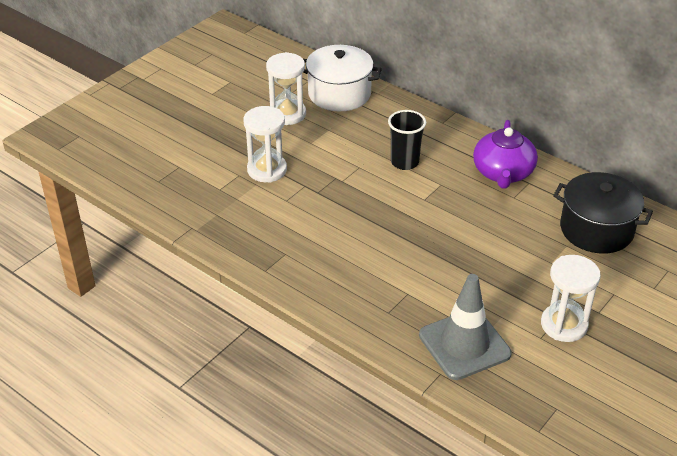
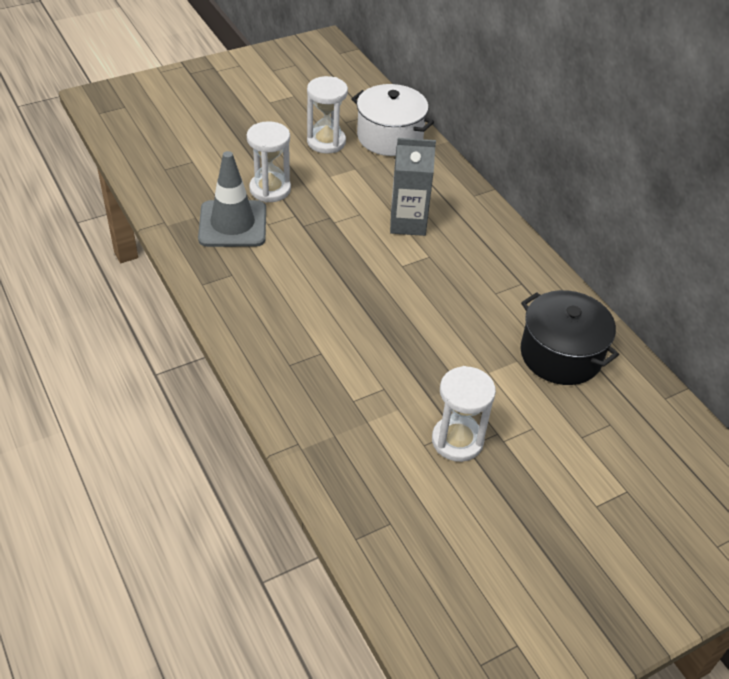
camera: 20 degrees right, 5 degrees up
black cup [388,110,426,170] -> grey carton [390,138,436,236]
grey traffic cone [419,274,512,380] -> grey traffic cone moved to [198,151,266,247]
purple teapot [473,120,538,189] -> none

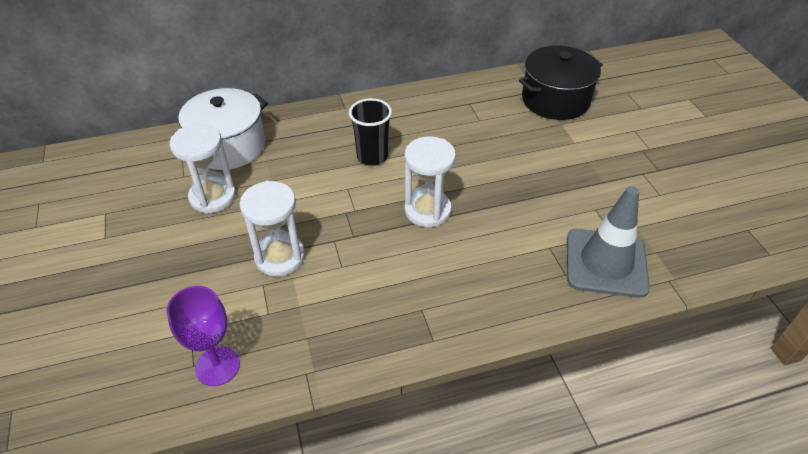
camera: 75 degrees left, 0 degrees up
grey traffic cone [198,151,266,247] -> grey traffic cone moved to [567,186,650,298]
grey carton [390,138,436,236] -> black cup [349,98,392,166]
white hourglass [432,366,496,462] -> white hourglass moved to [404,137,456,227]
none -> purple goblet [166,286,240,386]

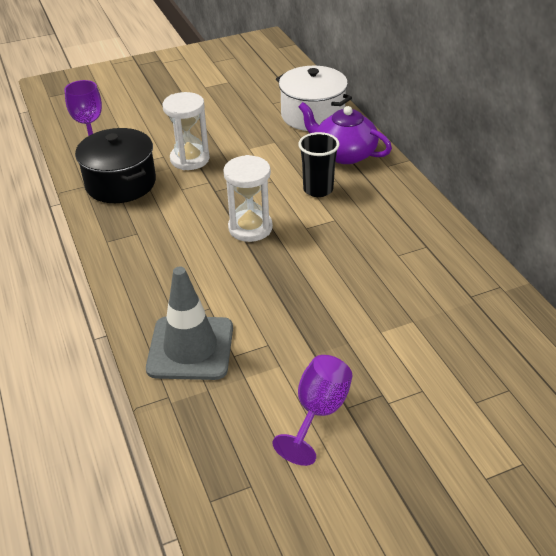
camera: 85 degrees right, 5 degrees down
white hourglass [169,124,236,214] -> none
black pot [519,46,603,120] -> black pot moved to [75,128,156,203]
none -> purple goblet [272,355,352,466]
none -> purple teapot [299,102,392,164]

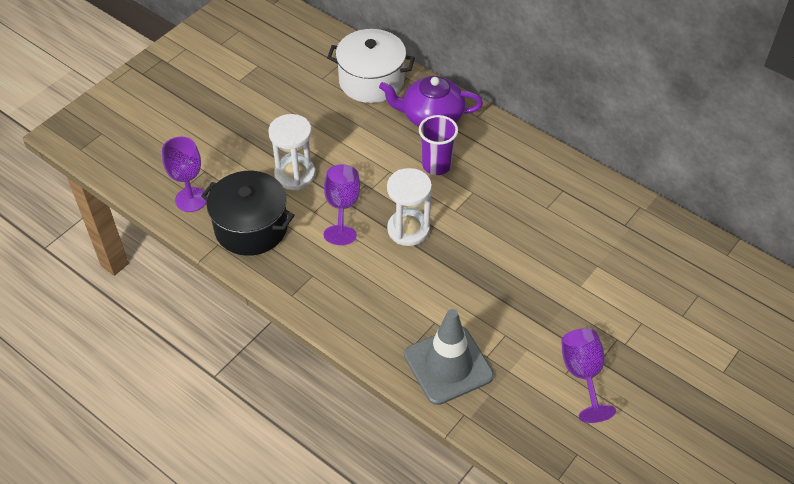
camera: 30 degrees left, 10 degrees up
black cup [298,132,340,197] -> purple cup [419,115,458,175]
none -> purple goblet [324,164,360,245]

